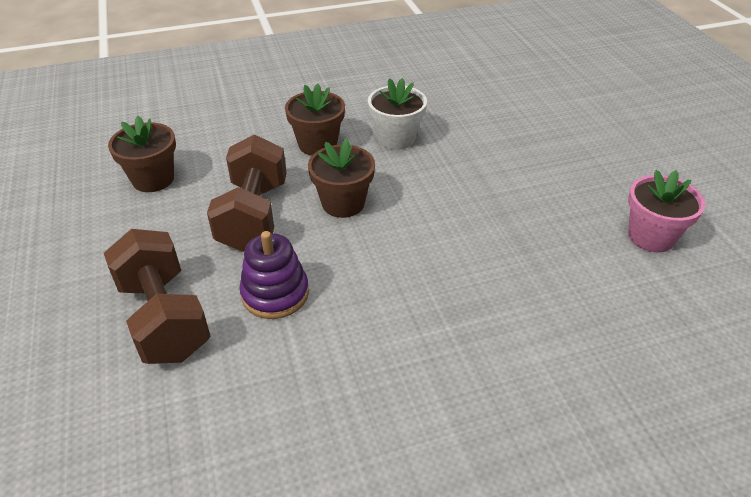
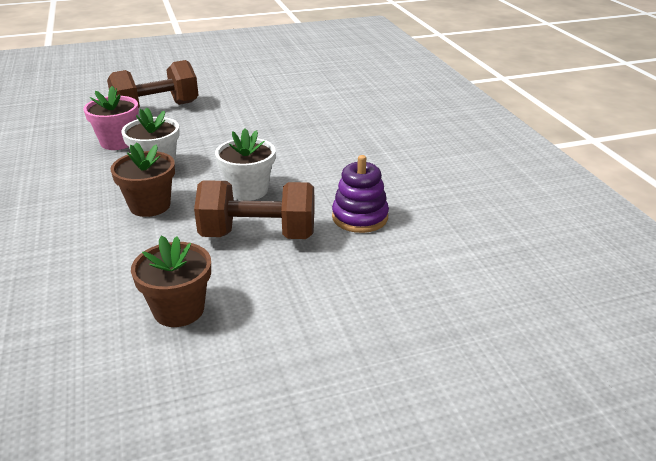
camera: 90 degrees left, 10 degrees down
brown dumbbell [104,229,211,364] -> brown dumbbell moved to [107,60,199,108]
brown flower pot [308,139,375,218] -> white flower pot [215,128,276,201]
pink flower pot [628,170,706,253] -> pink flower pot moved to [83,86,139,150]

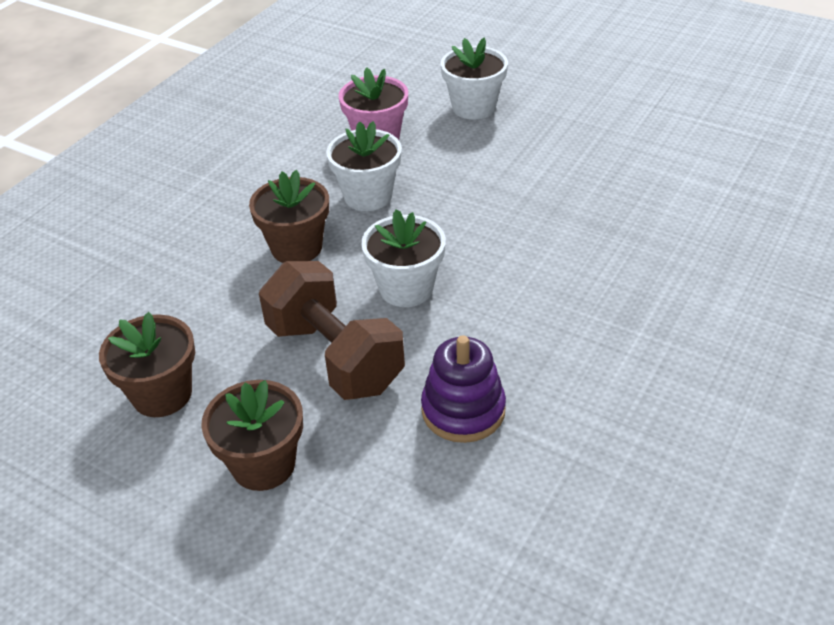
camera: 50 degrees right, 10 degrees up
brown dumbbell [107,60,199,108] -> white flower pot [440,38,508,119]
none -> brown flower pot [201,380,303,491]

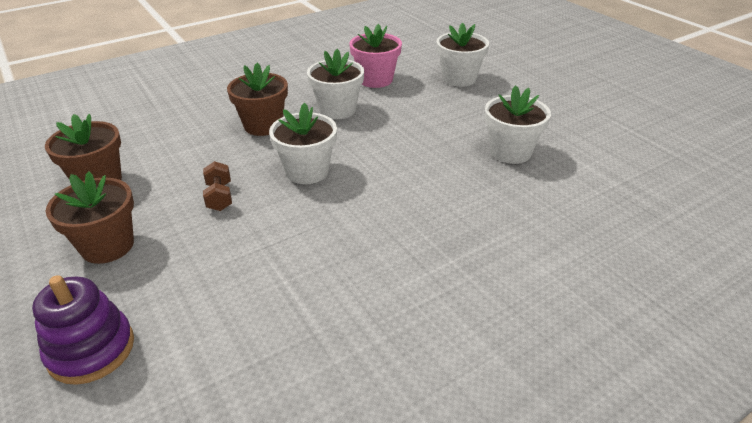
camera: 25 degrees right, 5 degrees down
brown dumbbell [259,261,405,400] -> brown dumbbell [203,161,232,211], size x0.43
purple stacking toy [421,335,506,443] -> purple stacking toy moved to [32,275,134,385]
none -> white flower pot [485,85,551,164]

